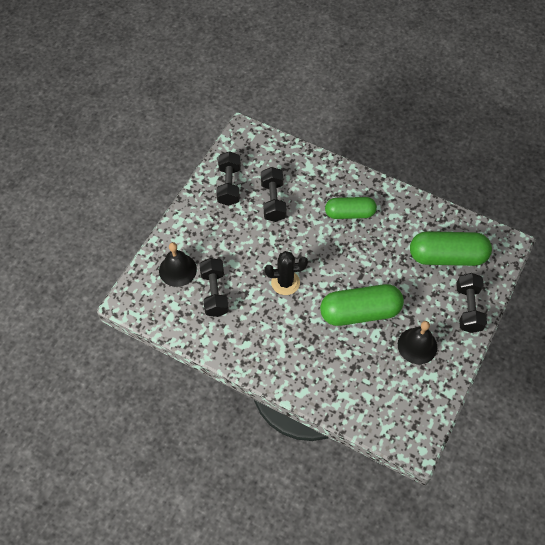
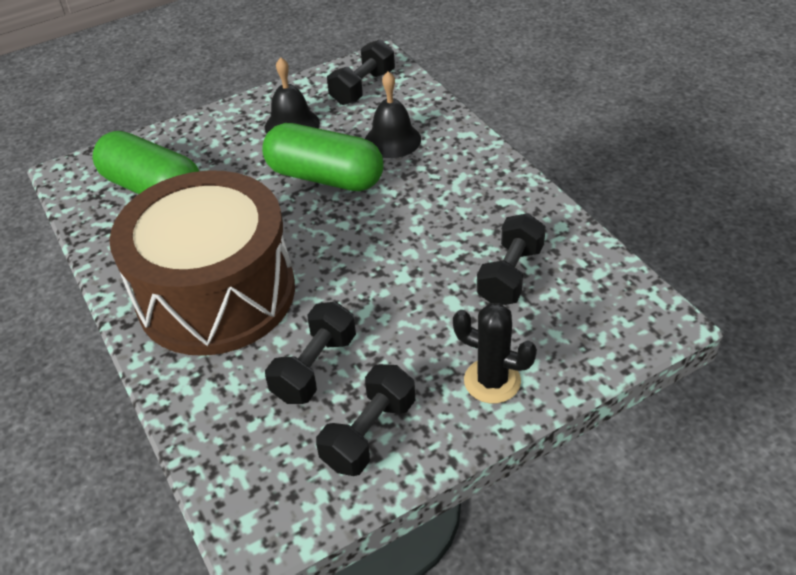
camera: 145 degrees left, 15 degrees down
black bell [159,242,197,287] -> black bell moved to [365,72,421,158]
black cactus [264,251,308,295] -> black cactus moved to [453,303,537,403]
green capsule [325,197,377,219] -> brown drum [109,171,295,356]
black dumbbell [456,273,487,333] -> black dumbbell moved to [327,40,395,105]

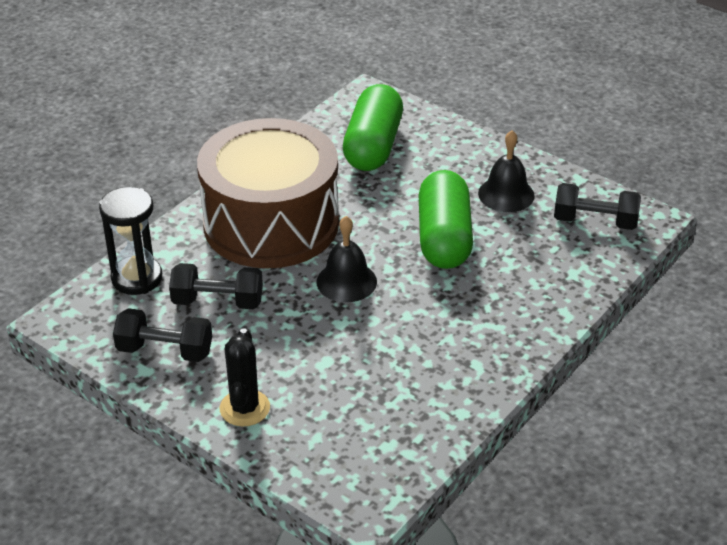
camera: 65 degrees right, 5 degrees down
black bell [365,72,421,158] -> black bell moved to [317,216,377,302]
black dumbbell [477,213,546,305] -> none
none -> black hourglass [99,187,162,295]

